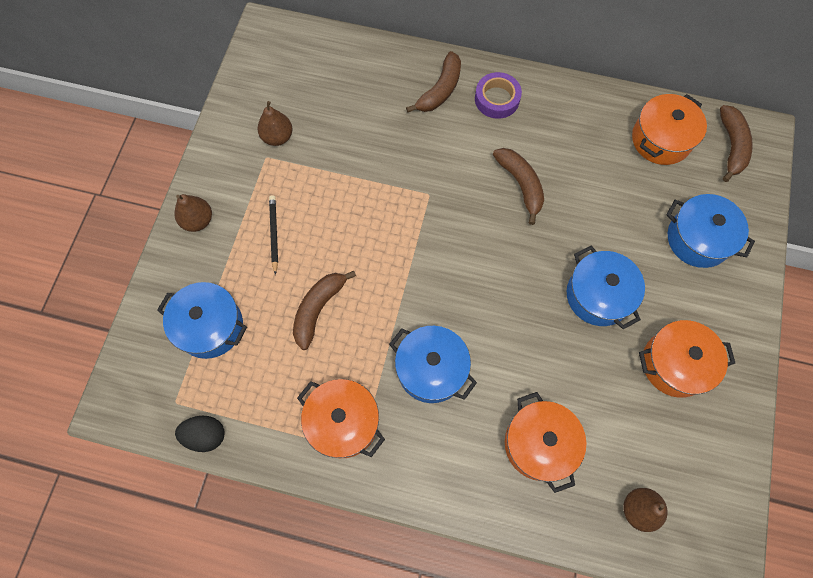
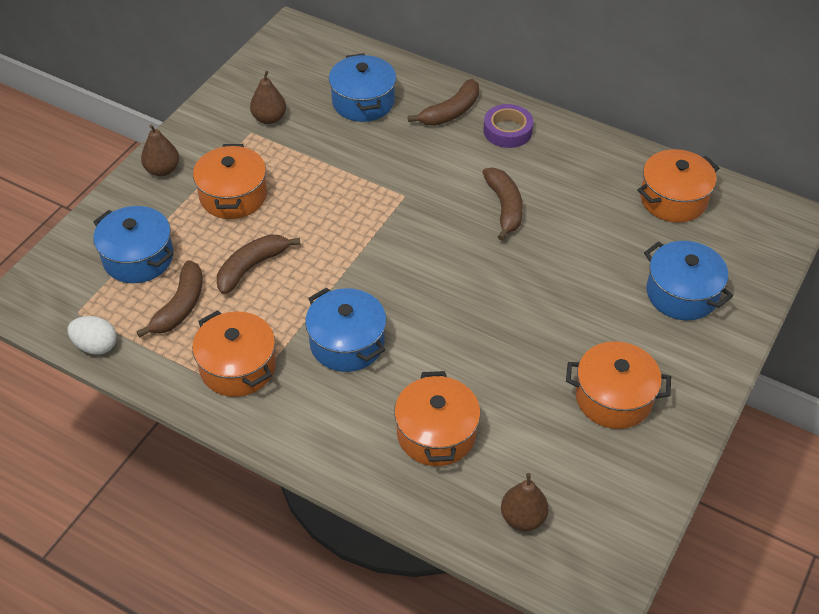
camera: 15 degrees right, 20 degrees down
black egg [175,416,225,452] -> white egg [67,316,117,355]
black pencil [269,195,278,275] -> orange pot [193,144,267,219]
blue pot [567,246,645,329] -> blue pot moved to [329,53,396,122]
brown banana [720,105,753,182] -> brown banana moved to [136,260,202,338]

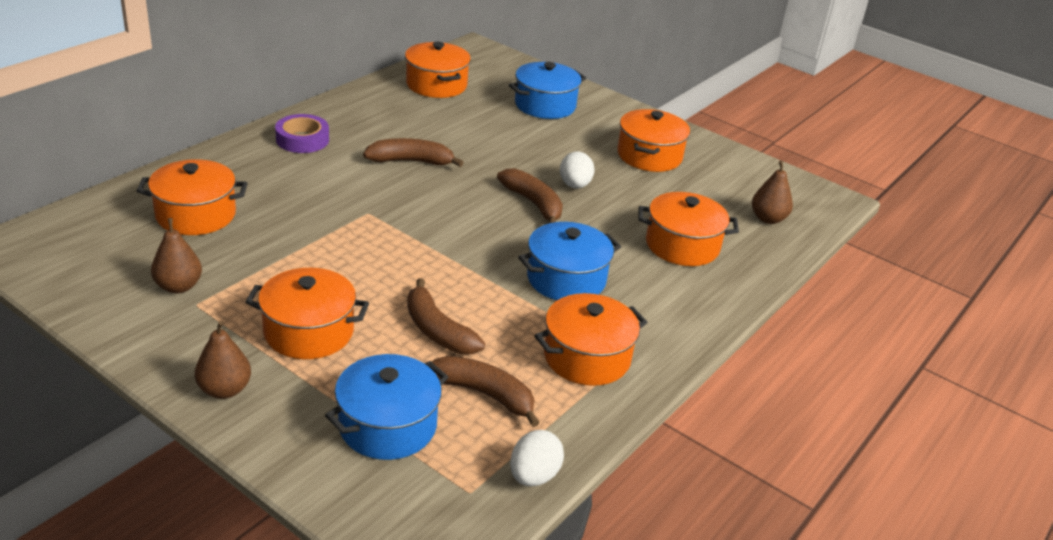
camera: 85 degrees left, 15 degrees down
blue pot [329,53,396,122] -> orange pot [137,159,247,235]
brown banana [408,79,479,126] -> brown banana moved to [497,168,563,223]
none -> white egg [560,152,594,189]

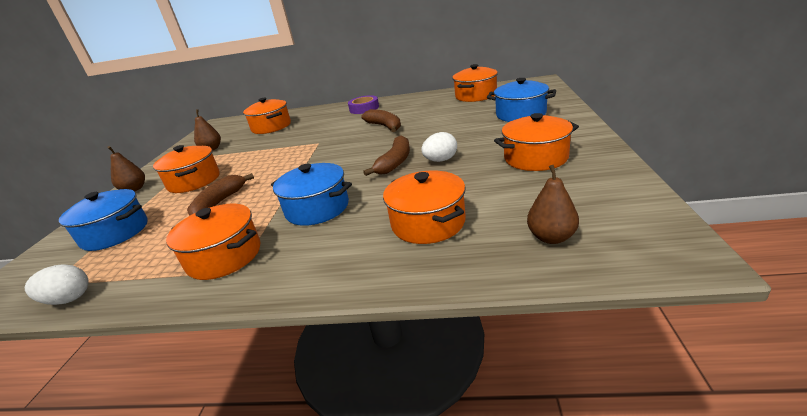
camera: 65 degrees right, 5 degrees down
brown banana [432,356,540,427] -> none

